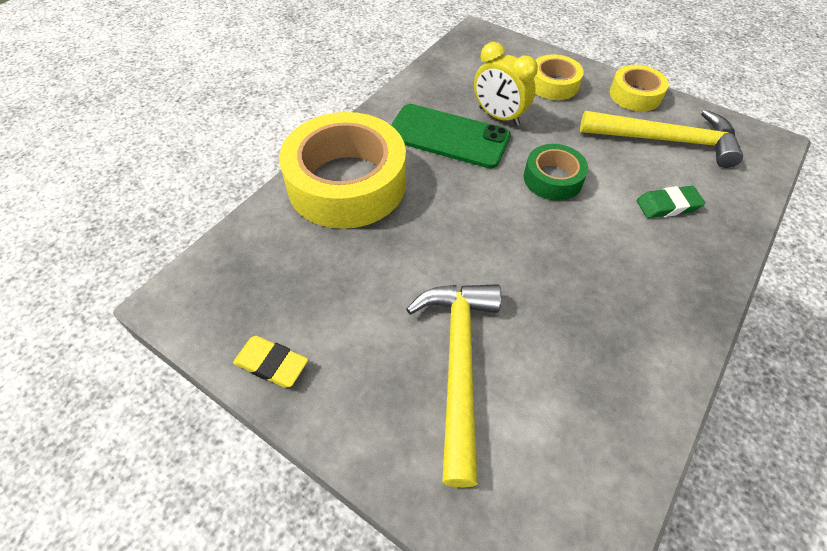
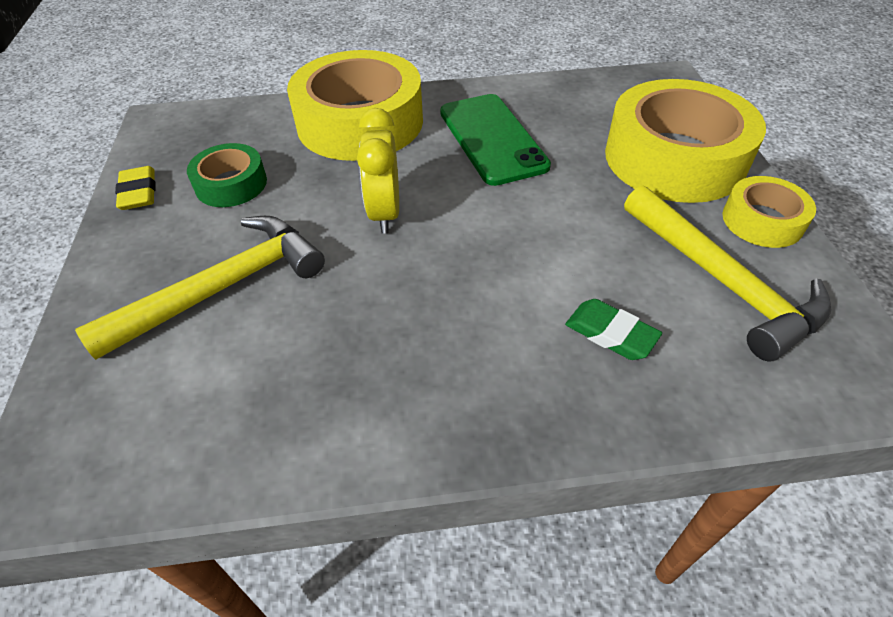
camera: 50 degrees right, 5 degrees down
yellow clock [474,42,538,126] -> yellow clock moved to [357,108,399,234]
green tape [524,144,588,201] -> green tape moved to [187,143,267,207]
yellow tape [534,54,584,100] -> yellow tape [605,79,766,203], size x1.99

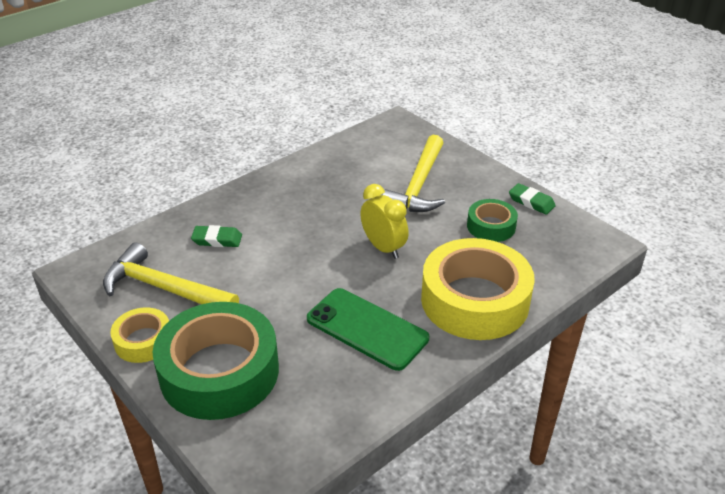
camera: 145 degrees right, 10 degrees down
yellow eraser [115,166,156,210] -> green eraser [509,183,556,215]
yellow tape [605,79,766,203] -> green tape [153,302,279,420]

